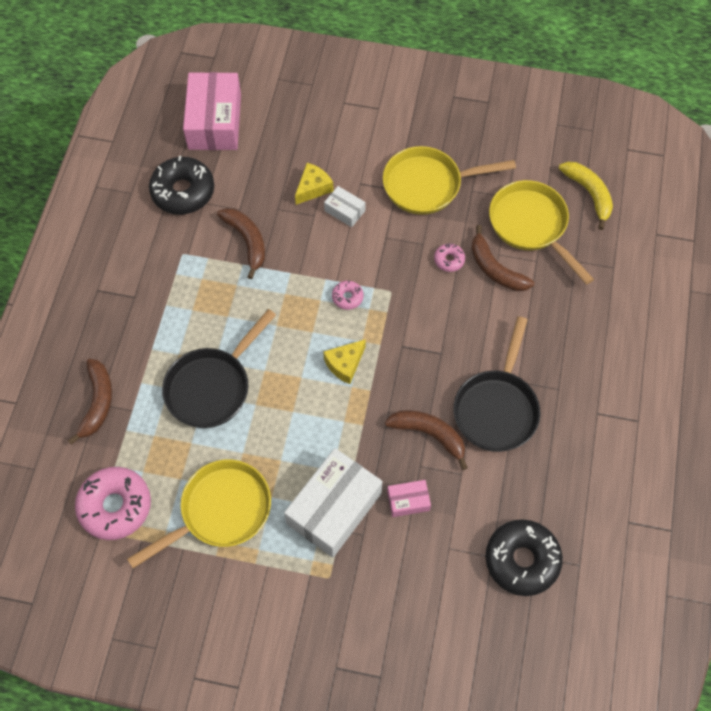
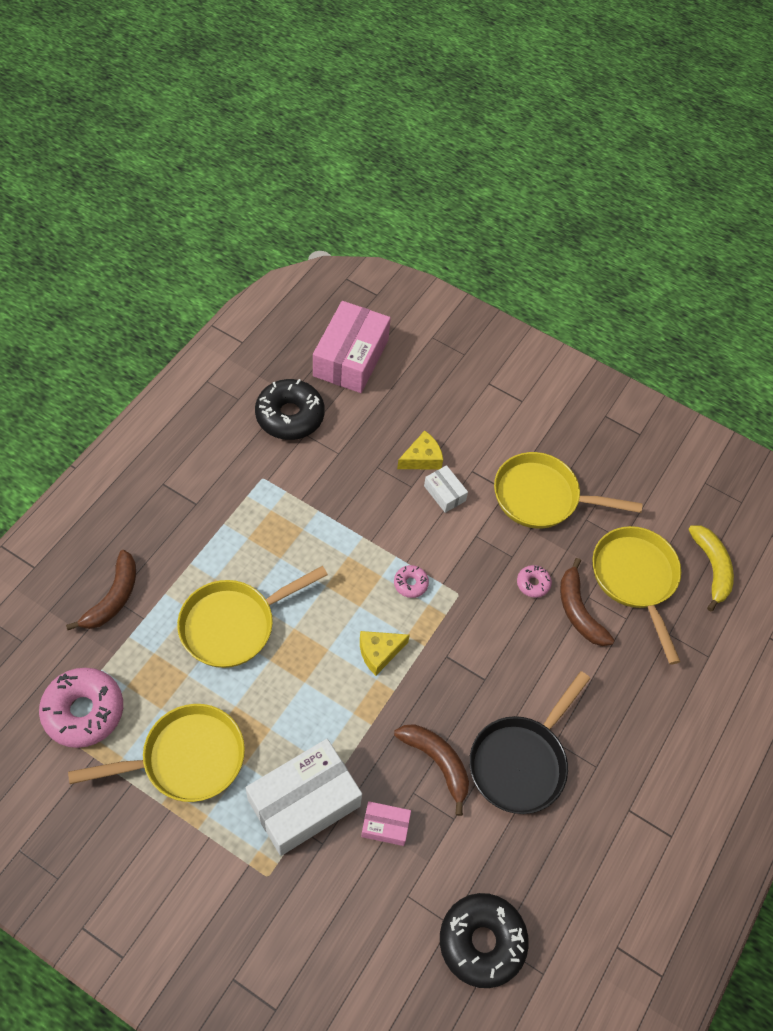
camera: 15 degrees right, 5 degrees down
black pan [162,309,276,428] -> yellow pan [177,566,328,668]
brown banana [217,208,265,279] -> none

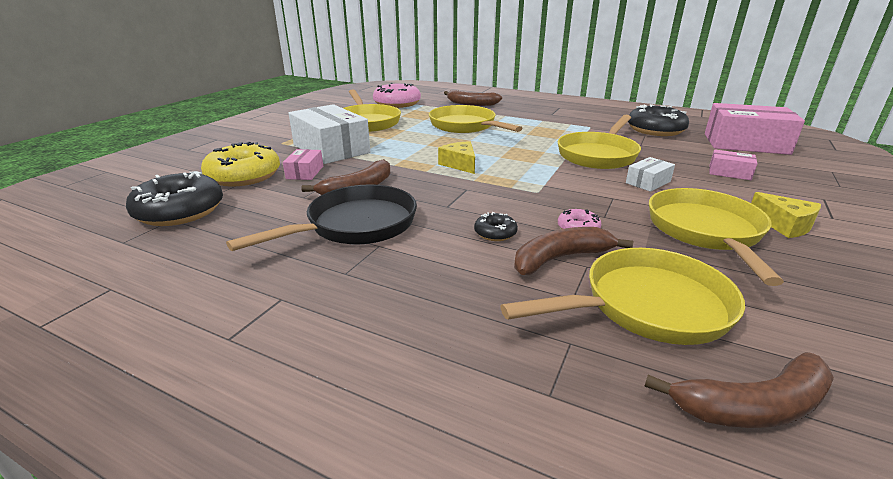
camera: 90 degrees right, 30 degrees down
pink donut [394,565,429,598] -> none
yellow cheese [397,431,443,469] -> yellow cheese moved to [751,192,821,238]
black pan [469,671,590,814] -> black pan turned 105 degrees clockwise [226,185,417,251]
yellow banana [688,525,734,612] -> brown banana [644,352,834,428]
none -> yellow donut [201,142,280,187]
none -> black donut [474,212,518,241]
none -> yellow pan [557,115,641,169]
none -> pink box [709,149,757,180]

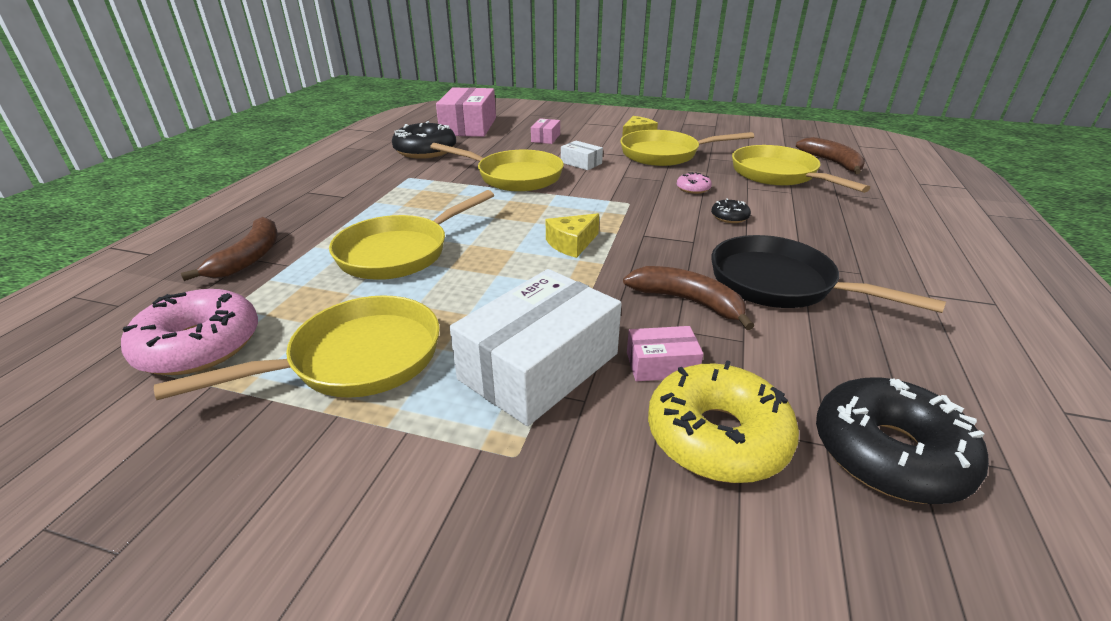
camera: 100 degrees left, 5 degrees up
brown banana [514,227,633,275] -> none

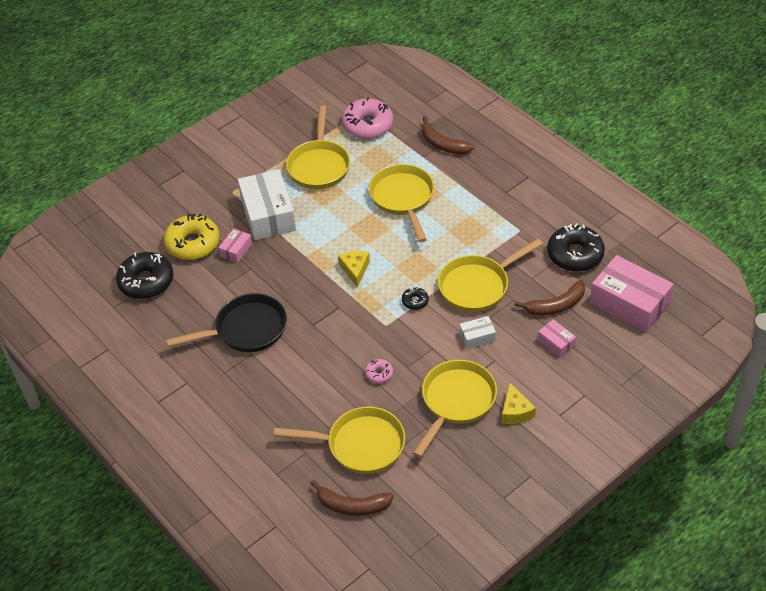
camera: 125 degrees right, 15 degrees up
brown banana [623,266,754,330] -> brown banana moved to [515,280,585,316]
black donut [711,198,751,223] -> black donut moved to [402,287,429,310]

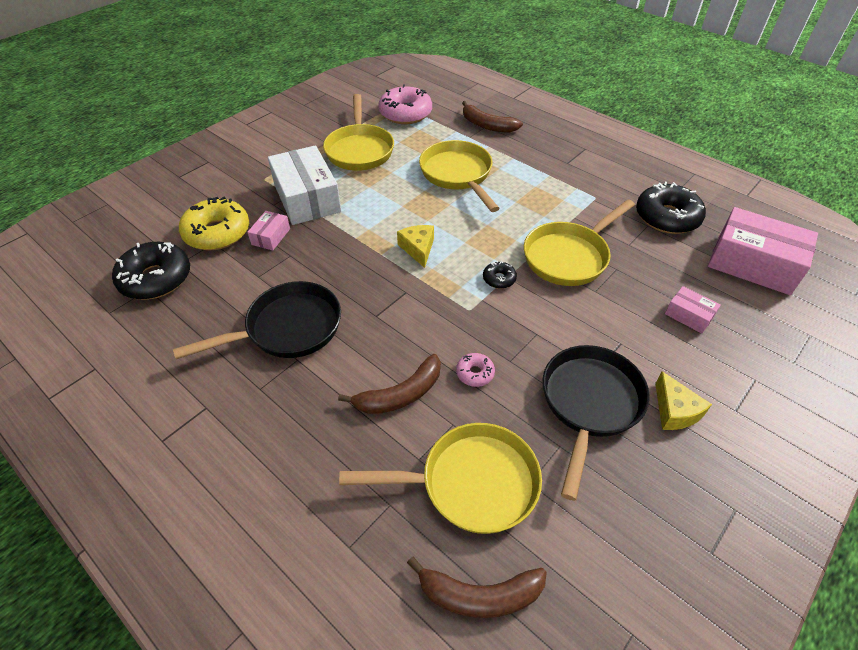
camera: 10 degrees left, 0 degrees up
yellow pan [413,360,497,458] -> black pan [543,345,650,501]
white box [459,316,496,349] -> none
brown banana [515,280,585,316] -> brown banana moved to [338,354,441,414]

